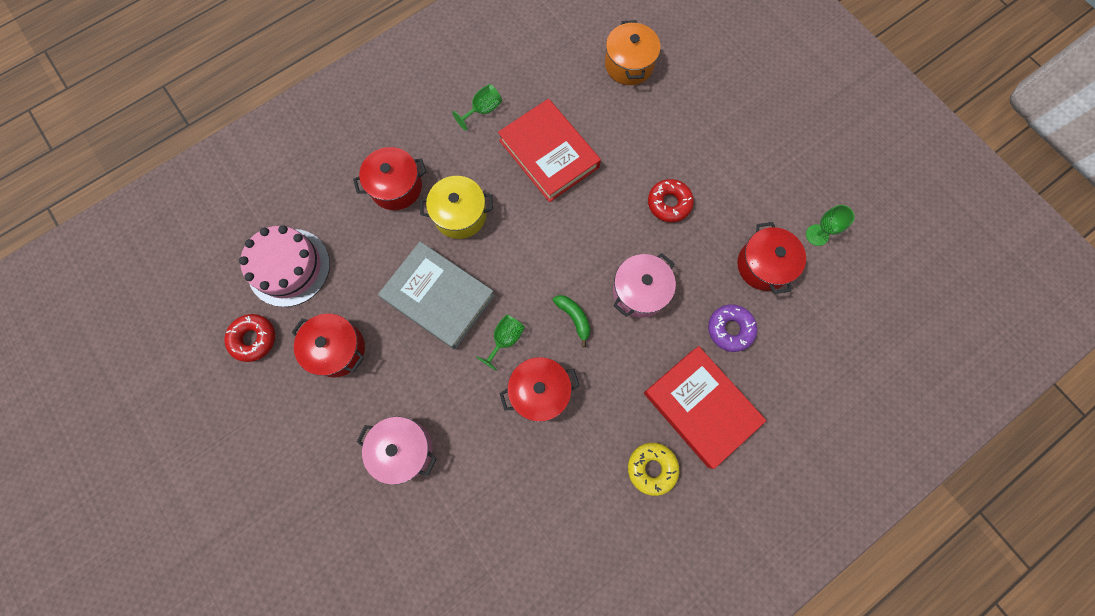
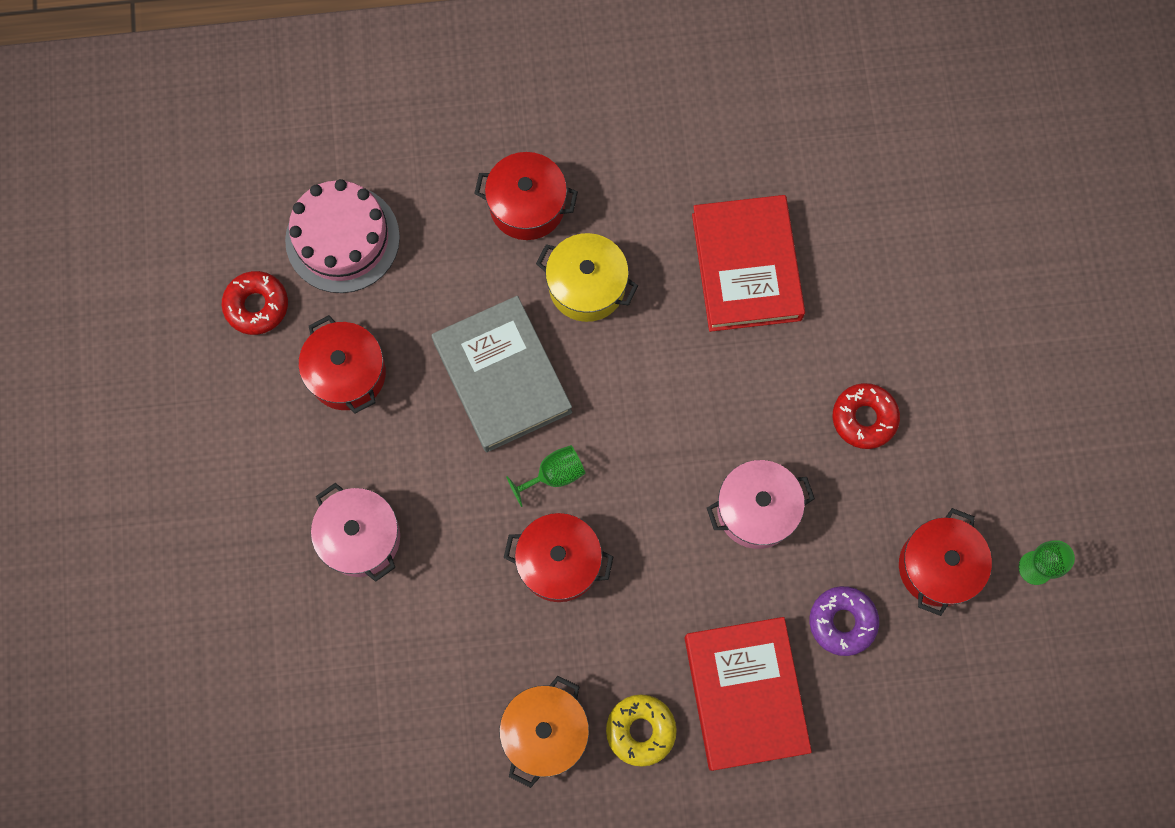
camera: 30 degrees right, 0 degrees up
green goblet [452,84,502,131] -> none
green banana [553,295,590,347] -> none
orange pot [605,20,661,85] -> orange pot moved to [499,676,589,788]

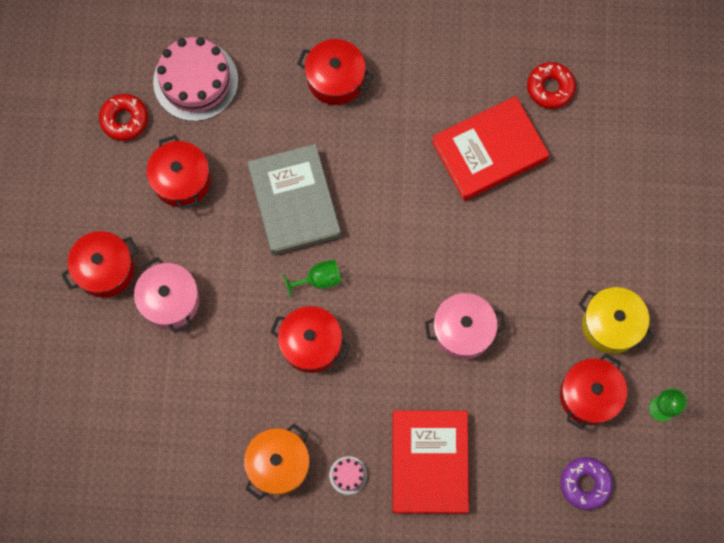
camera: 10 degrees right, 0 degrees up
yellow pot [536,233,638,322] -> yellow pot moved to [579,287,655,354]
yellow donut [606,694,677,767] -> pink cake [329,456,367,495]
red book [692,195,805,332] -> red book turned 60 degrees clockwise [432,96,550,201]
purple donut [810,586,879,656] -> purple donut moved to [560,457,613,510]
red donut [833,383,900,449] -> red donut moved to [527,62,576,109]
none -> red pot [61,231,139,298]

